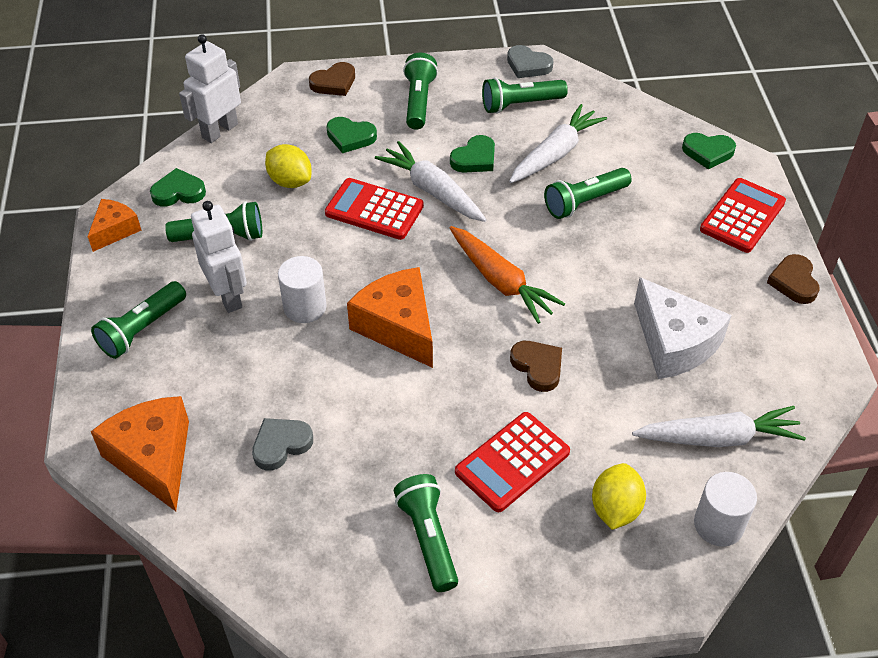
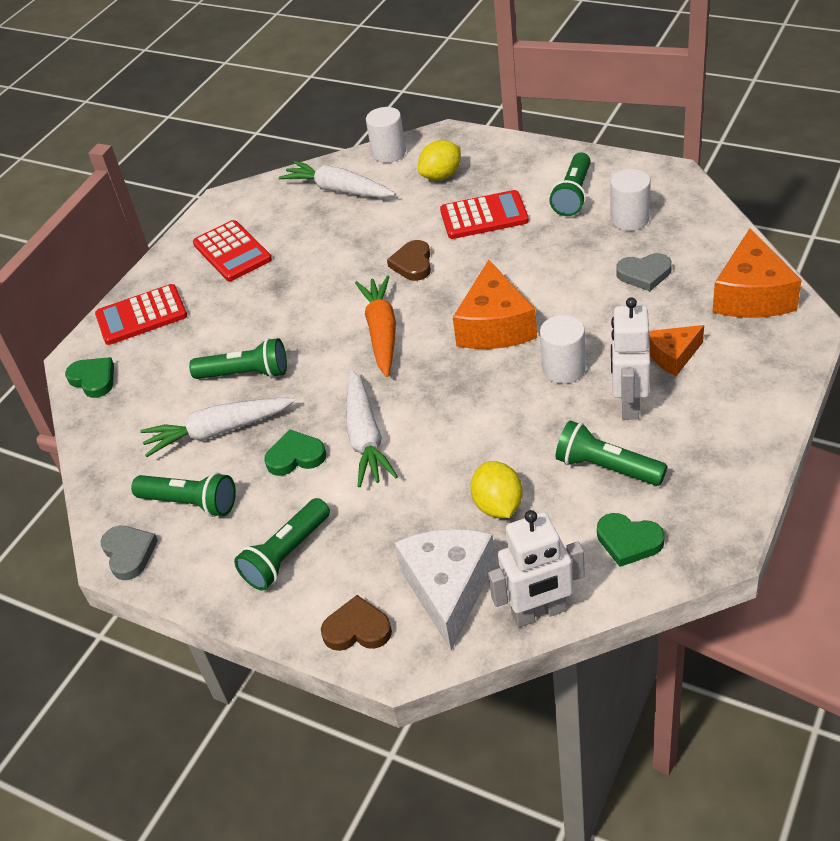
camera: 140 degrees left, 5 degrees down
orange cheese [87,199,141,252] -> orange cheese moved to [649,325,704,376]
green flashlight [91,281,186,359] -> none
red calculator [325,178,424,240] -> red calculator moved to [193,220,272,281]
green heart [326,117,377,153] -> none
white cheese [634,277,731,379] -> white cheese moved to [394,529,496,650]
brown heart [767,254,819,304] -> none
none -> white cylinder [610,169,651,231]

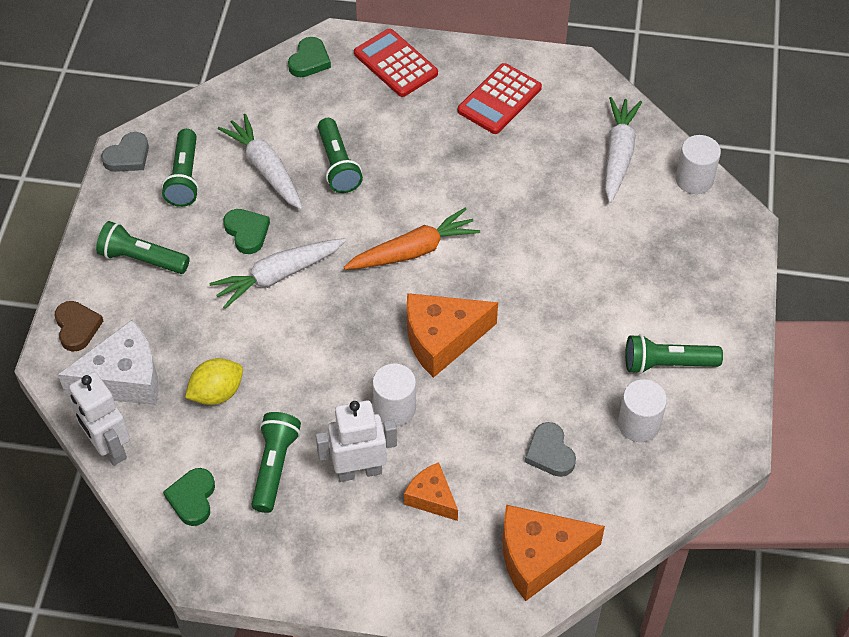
camera: 65 degrees right, 10 degrees up
brown heart [387,240,431,281] -> none
yellow lemon [418,140,461,180] -> none
red calculator [440,190,529,239] -> none

